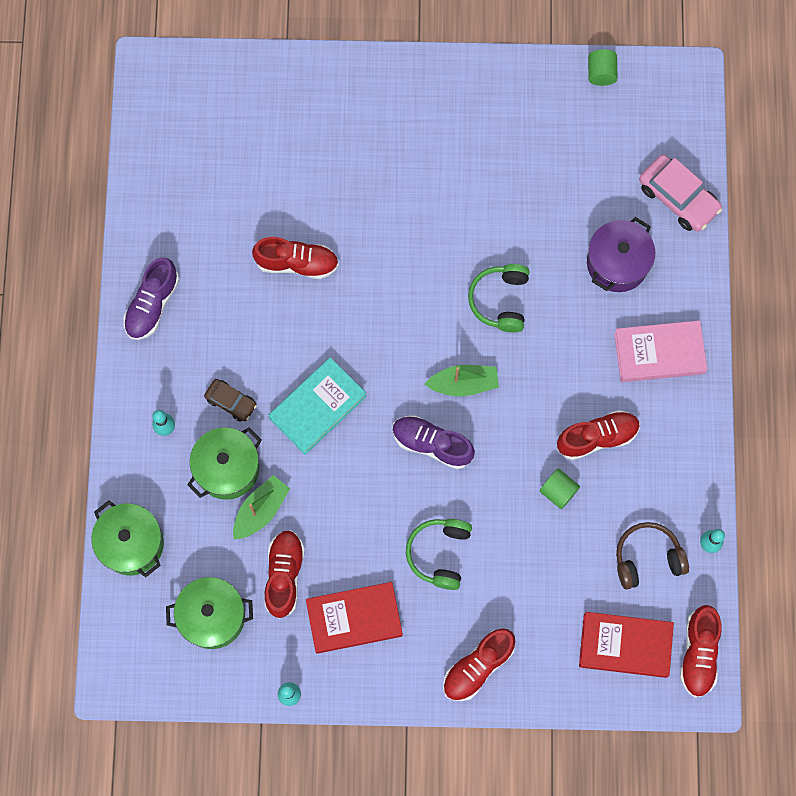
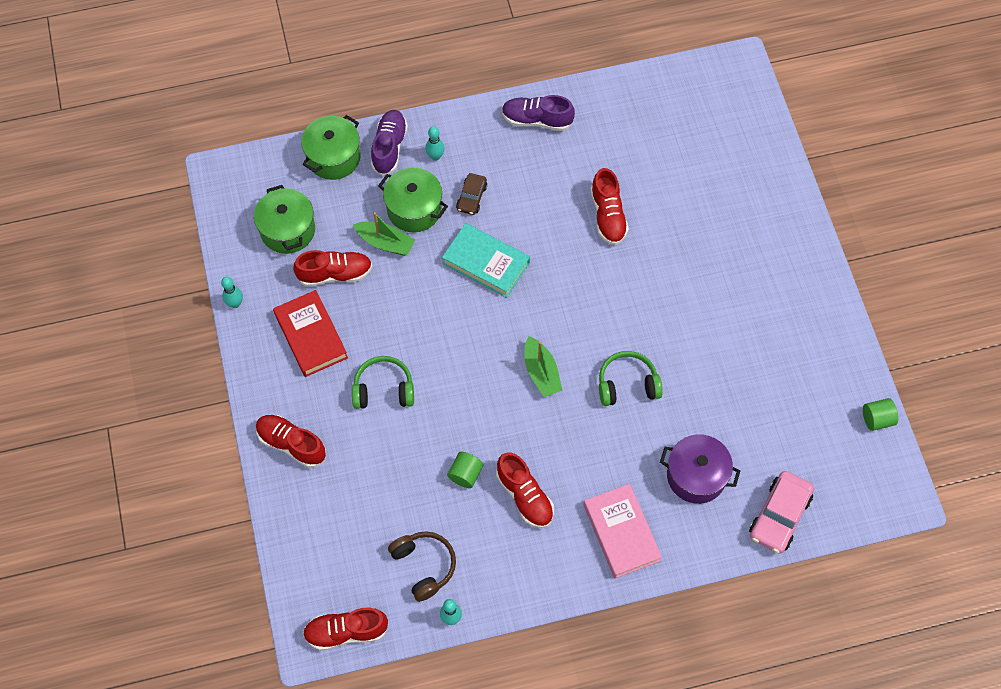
camera: 75 degrees right, 10 degrees down
purple shoe [392,415,475,469] -> purple shoe moved to [371,110,408,176]
red book [579,612,674,678] -> none

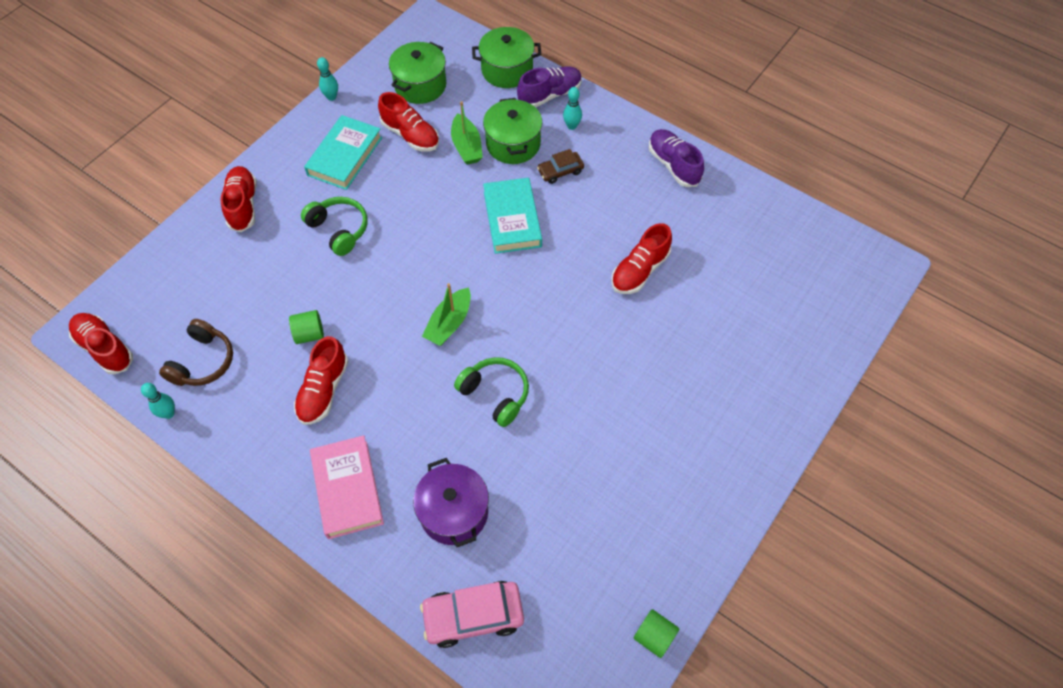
camera: 50 degrees right, 5 degrees down
red book [273,290,348,377] -> turquoise book [304,115,382,190]
pink book [584,484,662,578] -> pink book turned 45 degrees counterclockwise [310,435,384,539]

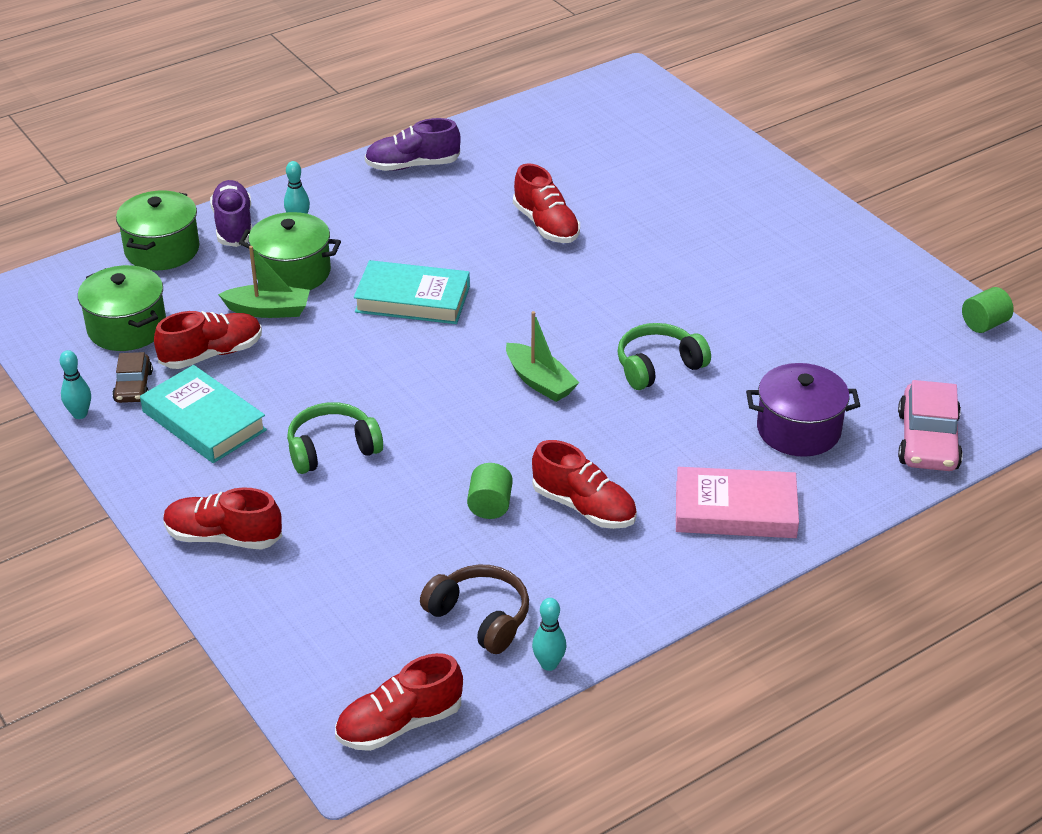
camera: 70 degrees left, 20 degrees down
brown car [537,149,584,184] -> brown car moved to [112,352,153,403]

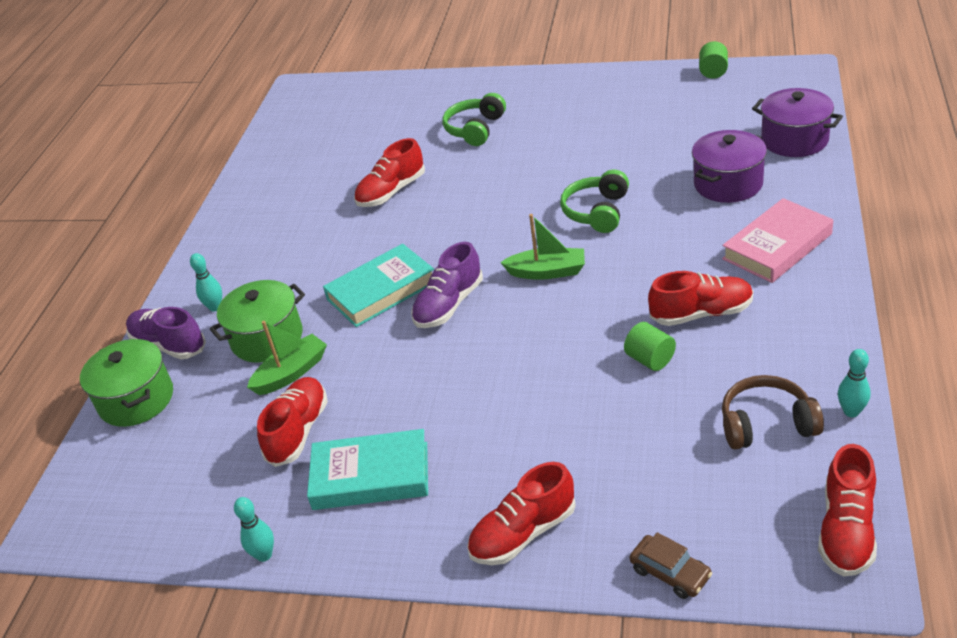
camera: 40 degrees left, 0 degrees up
green pot [78,265,166,351] -> none
brown car [112,352,153,403] -> brown car moved to [630,532,712,599]
green headphones [287,402,383,474] -> green headphones moved to [443,93,506,146]
purple shoe [365,118,461,171] -> purple shoe moved to [411,242,483,328]
red shoe [513,163,580,243] -> red shoe turned 120 degrees clockwise [354,138,425,207]
pink car [898,380,963,471] -> purple pot [752,88,843,157]

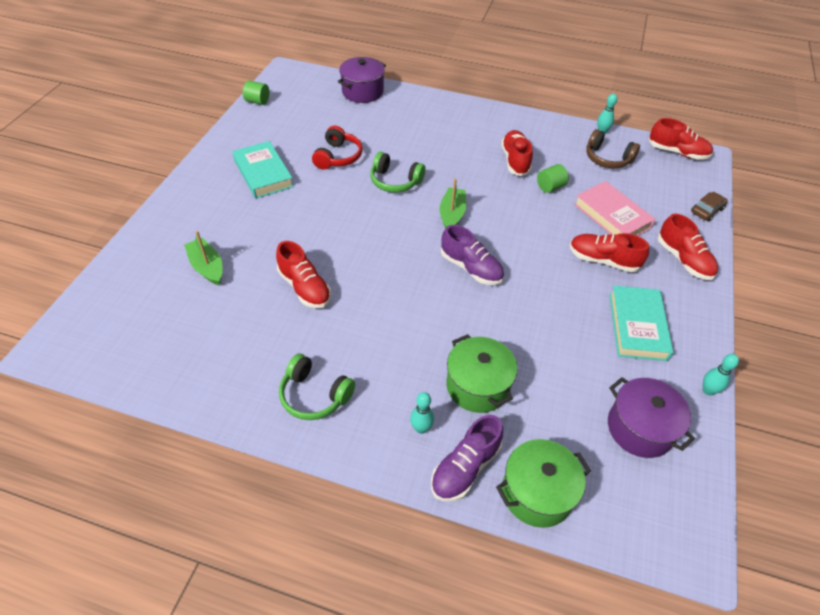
camera: 90 degrees left, 10 degrees up
green boat [247,321,327,395] -> green boat moved to [184,231,223,285]
red shoe [257,377,328,467] -> red shoe moved to [570,233,649,272]
turquoise book [323,244,434,327] -> turquoise book moved to [232,141,294,199]
green headphones [443,93,506,146] -> green headphones moved to [279,354,355,420]
purple pot [692,130,767,203] -> purple pot moved to [608,377,695,458]
pink book [722,198,833,283] -> pink book moved to [574,181,656,236]
brown headphones [722,375,824,450] -> brown headphones turned 60 degrees counterclockwise [586,129,640,168]
none -> red headphones [312,126,363,170]

